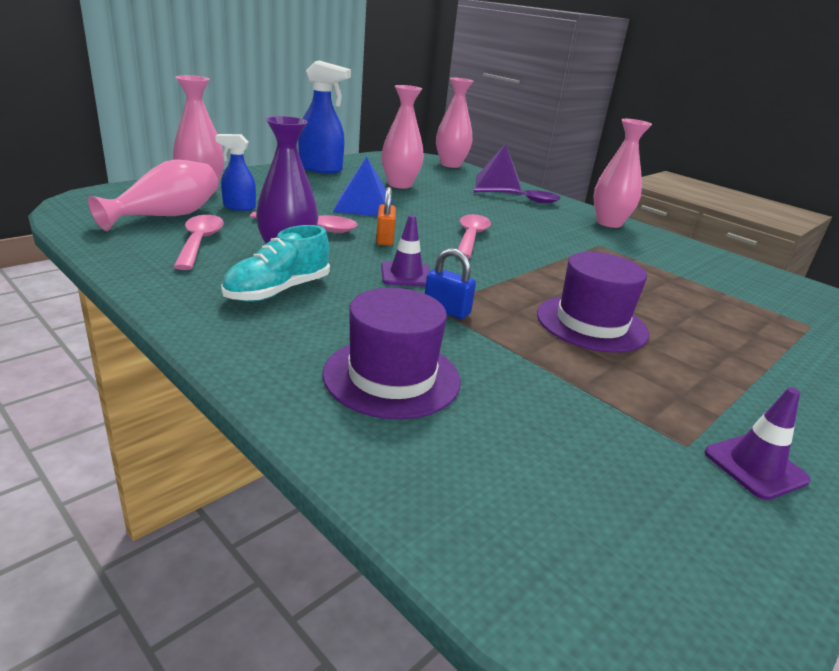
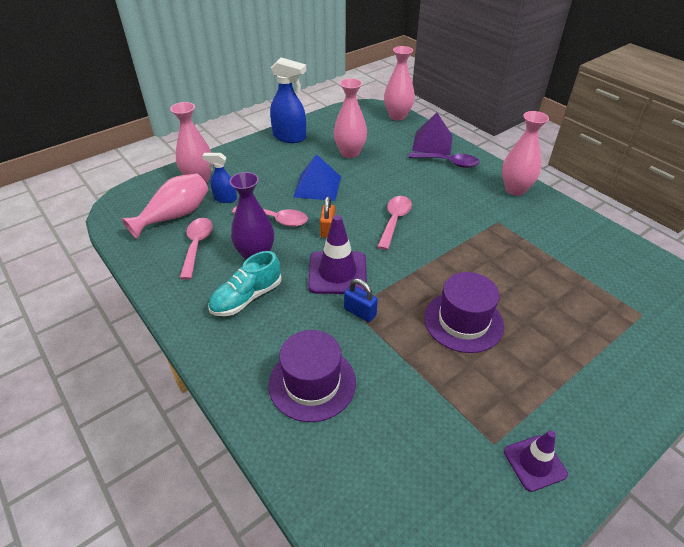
camera: 10 degrees right, 15 degrees up
purple traffic cone [381,215,430,287] -> purple traffic cone [308,215,367,294], size x1.62

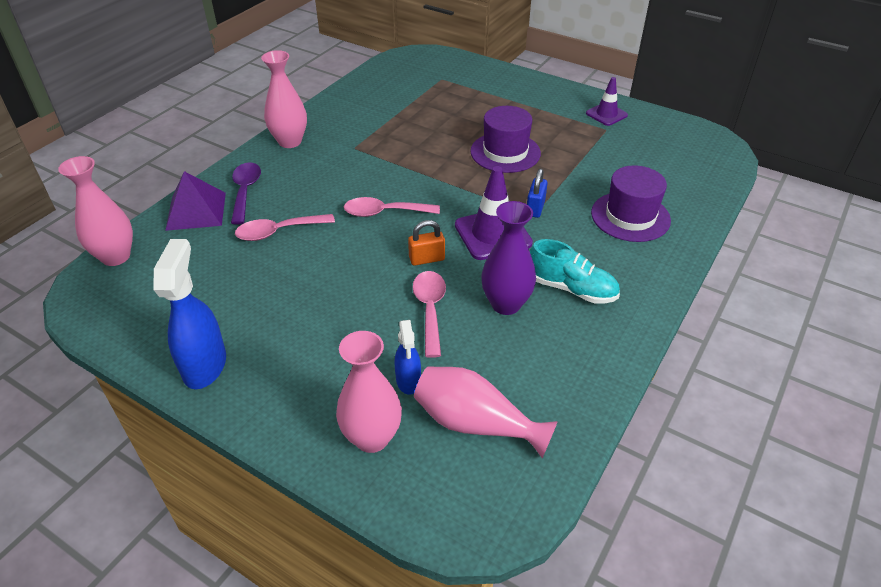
camera: 110 degrees left, 0 degrees up
pink spoon [180,218,213,279] -> pink spoon moved to [235,214,335,241]
blue pyramid [293,154,341,201] -> none
pink vase [334,78,367,158] -> none

